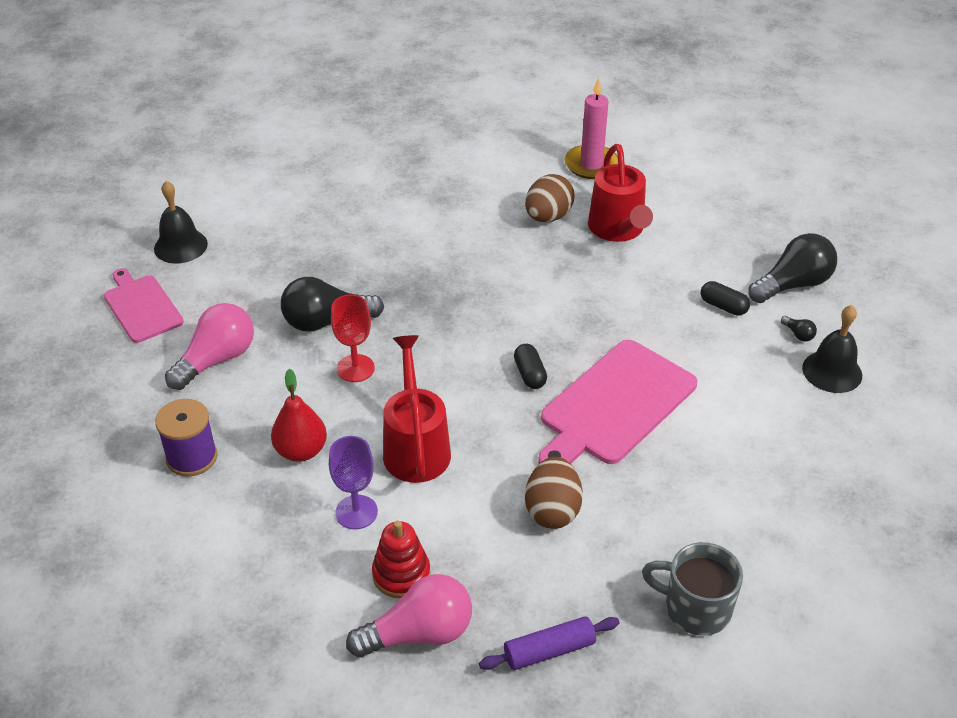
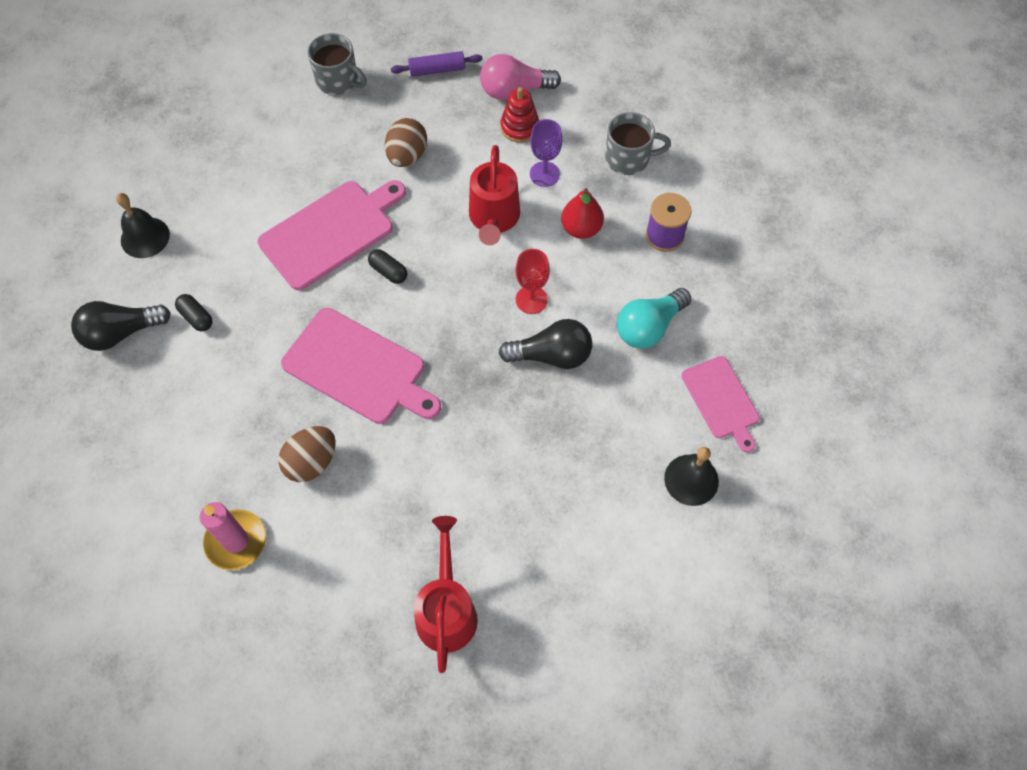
camera: 170 degrees left, 20 degrees up
pink light bulb [165,303,254,390] -> turquoise light bulb [617,288,692,349]
black capsule [514,344,547,389] -> black capsule turned 45 degrees counterclockwise [368,249,407,284]
red watering can [588,144,653,242] -> red watering can moved to [414,516,478,673]
black light bulb [781,316,817,342] -> none
none -> pink cutting board [281,308,441,424]
none -> grey mug [605,112,671,175]

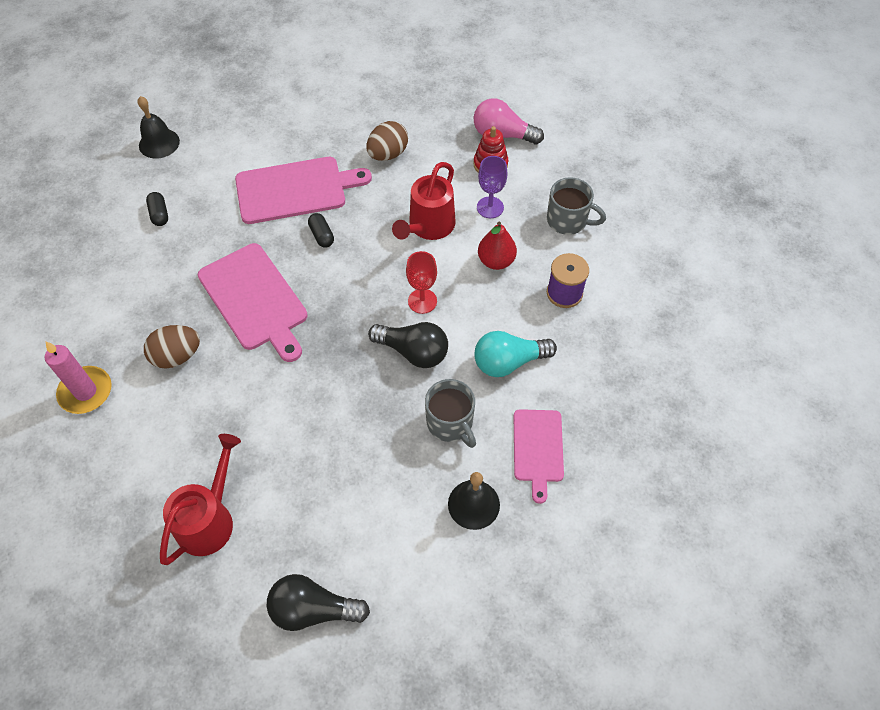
camera: 25 degrees right, 5 degrees down
black light bulb [71,301,171,351] -> black light bulb moved to [267,574,370,631]
grey mug [308,33,367,95] -> grey mug moved to [425,379,476,448]
purple rolling pin [391,51,482,77] -> none

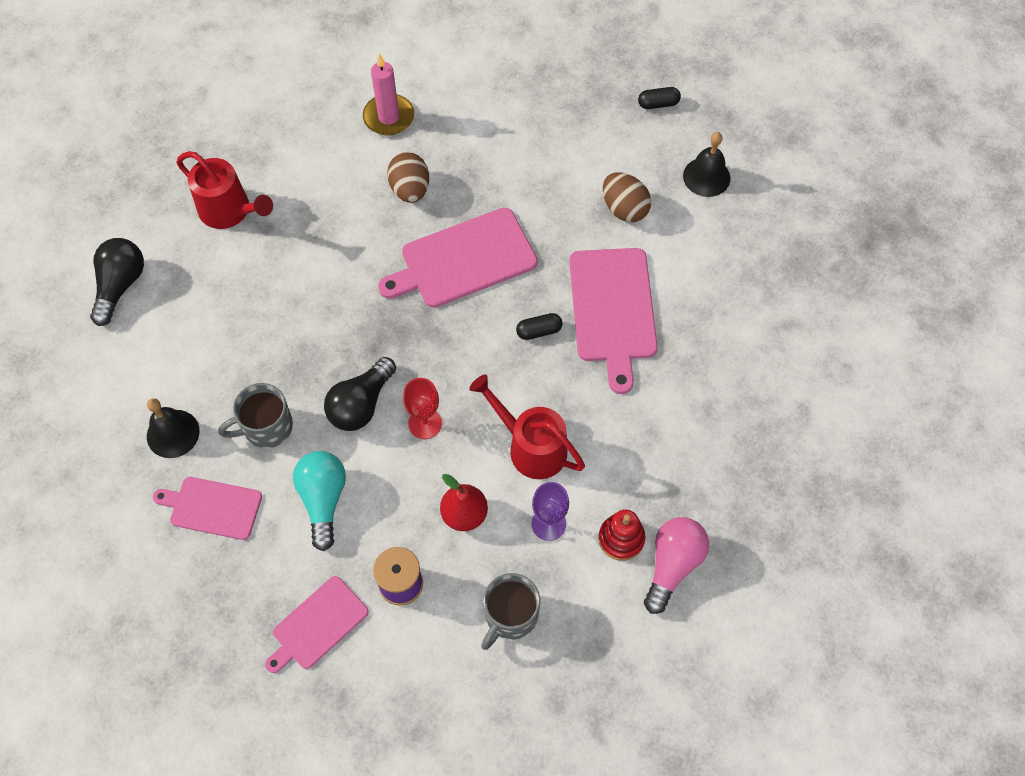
camera: 100 degrees right, 5 degrees up
black capsule [146,192,168,226] -> black capsule moved to [638,87,681,109]
brown egg [367,121,408,161] -> brown egg moved to [603,172,651,222]
none -> pink cutting board [265,576,368,673]

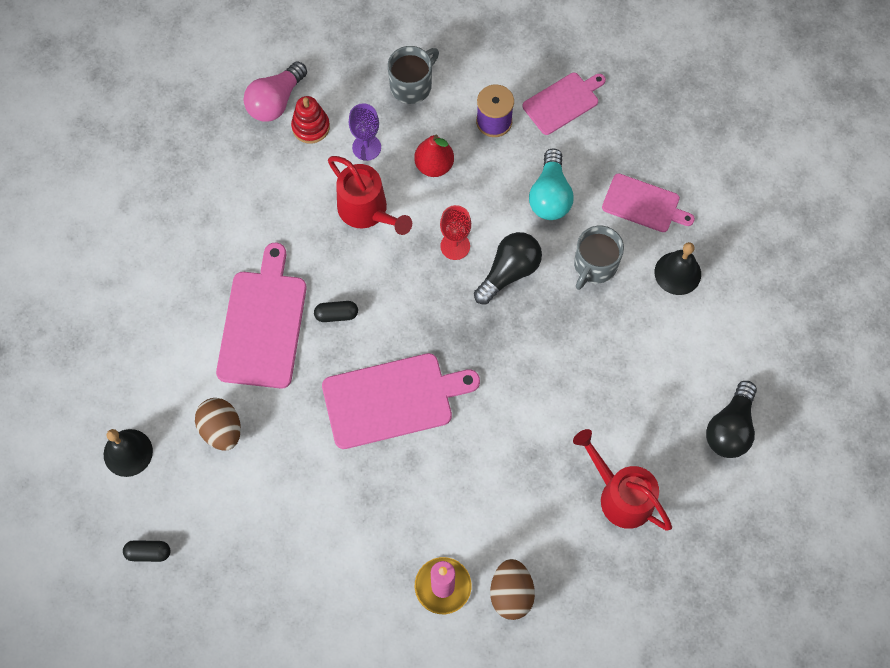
camera: 170 degrees left, 5 degrees up
grey mug [218,383,293,448] -> grey mug turned 135 degrees clockwise [574,226,624,290]
brown egg [387,152,429,203] -> brown egg moved to [490,559,535,620]

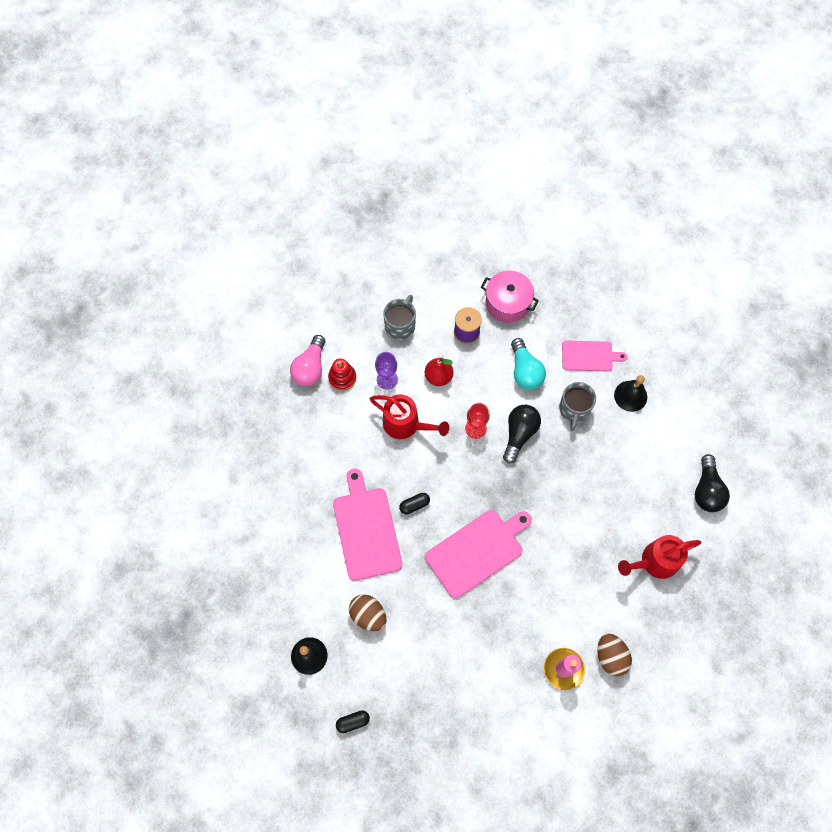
camera: 20 degrees left, 0 degrees up
pink cutting board [523,73,606,135] -> pink pot [481,271,539,323]
red watering can [573,429,672,531] -> red watering can turned 45 degrees counterclockwise [618,535,701,579]

